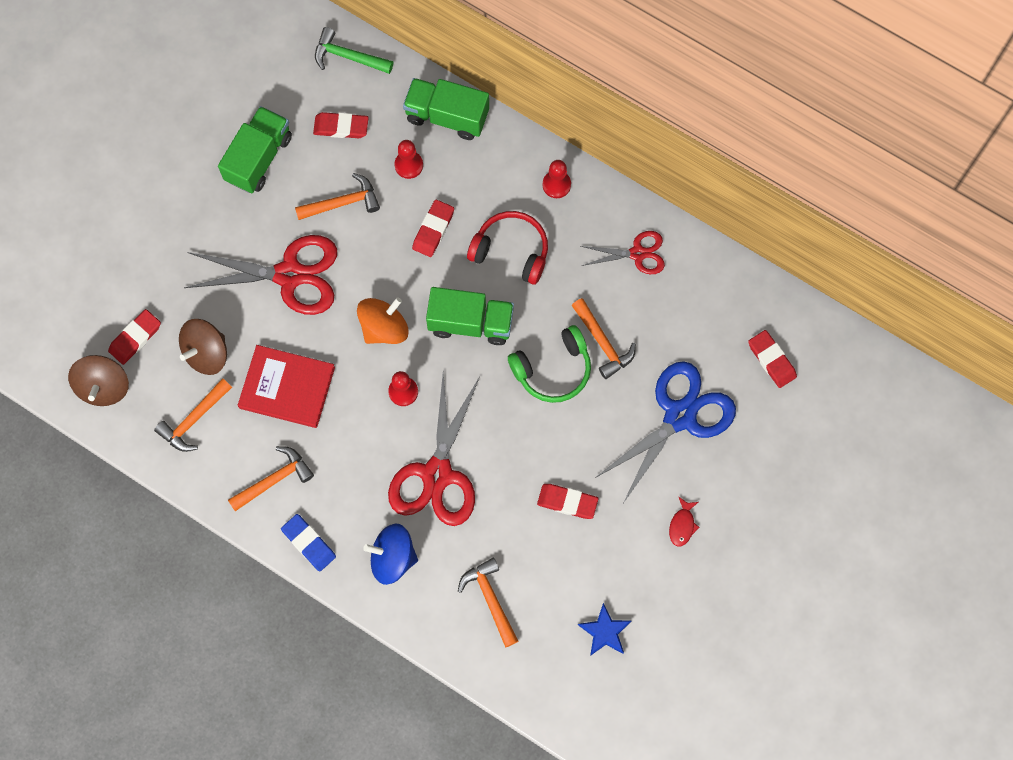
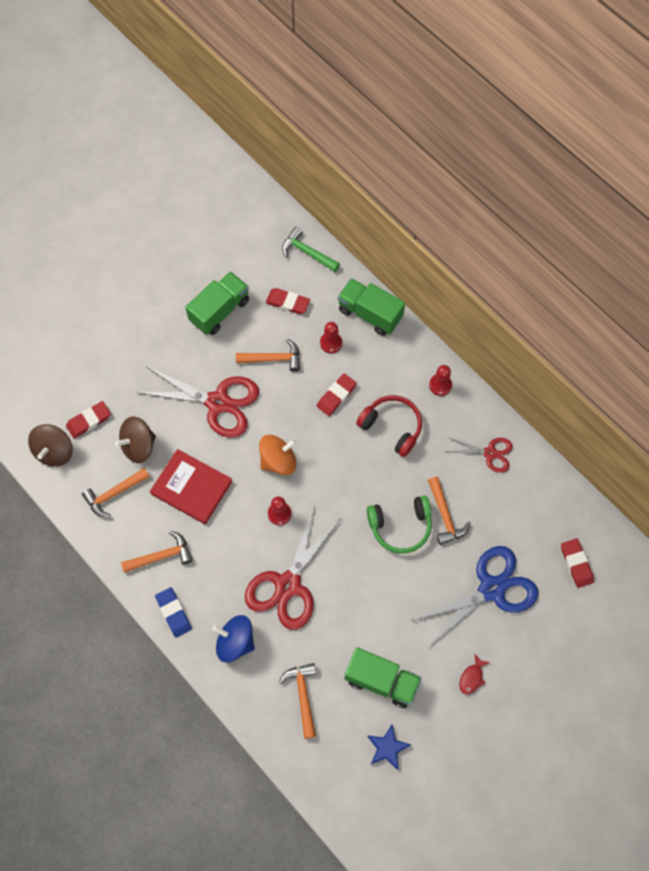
camera: 15 degrees right, 5 degrees down
green truck [426,287,514,345] -> green truck moved to [345,647,422,708]
red eraser [537,484,598,519] -> none

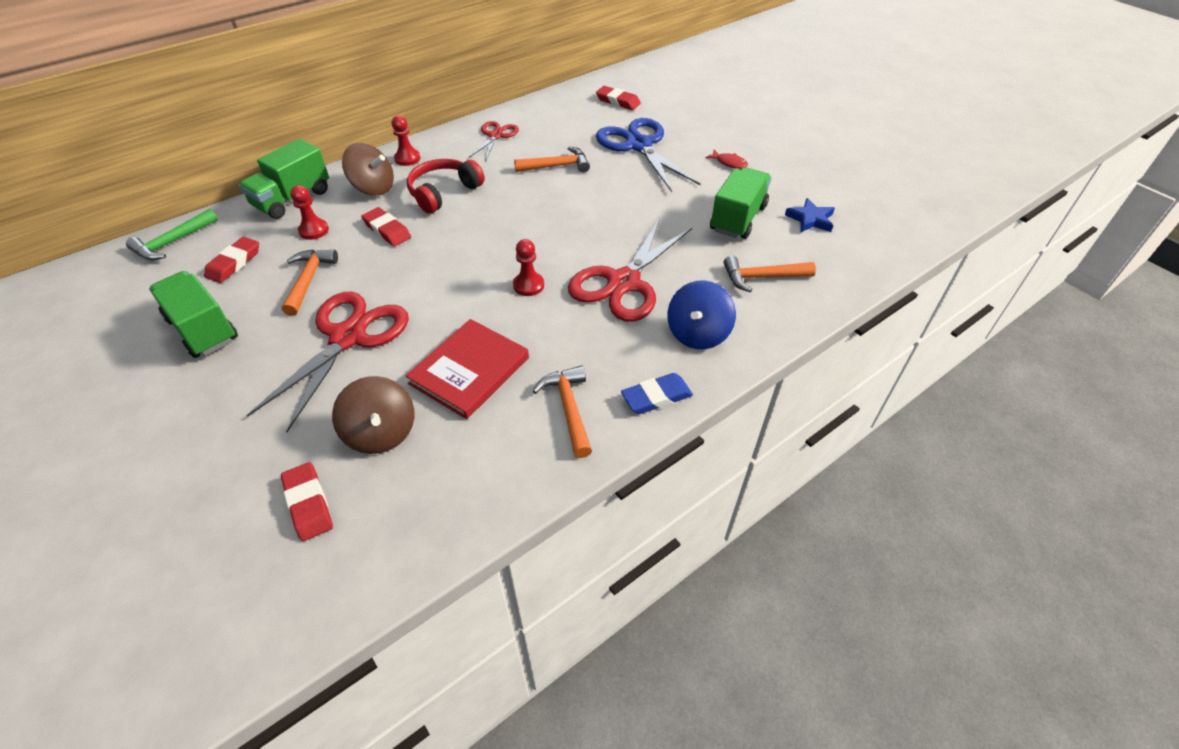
camera: 85 degrees left, 20 degrees down
brown spinning top [28,424,73,467] -> brown spinning top moved to [342,143,394,196]
orange hammer [82,468,150,517] -> none
red scissors [245,506,342,630] -> red scissors turned 90 degrees clockwise [568,218,692,322]
orange spinning top [259,435,297,475] -> none
green headphones [367,496,432,554] -> none
red eraser [561,538,594,588] -> red eraser turned 45 degrees clockwise [596,86,641,110]

